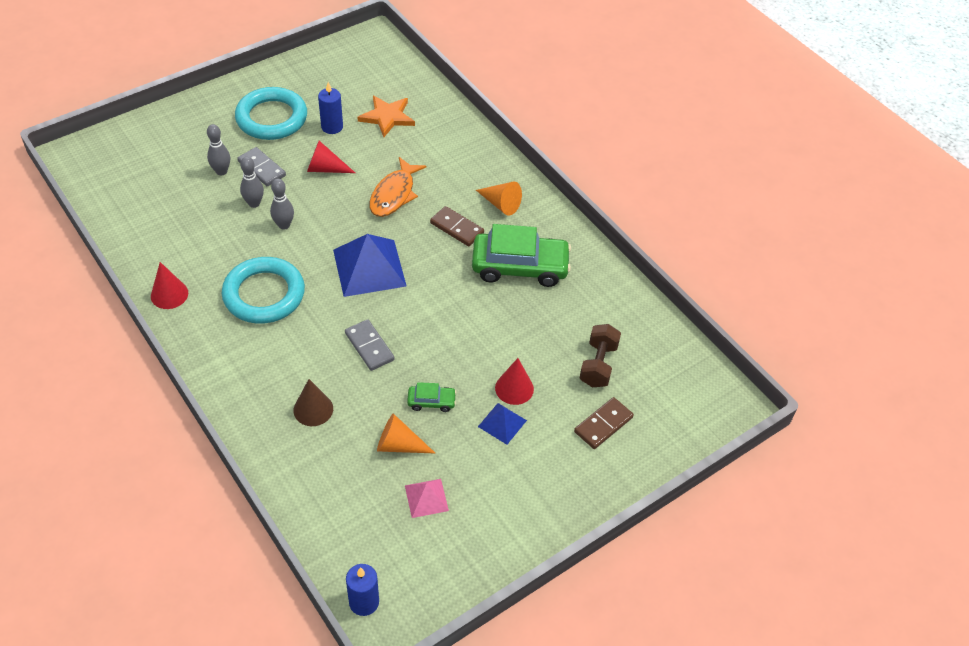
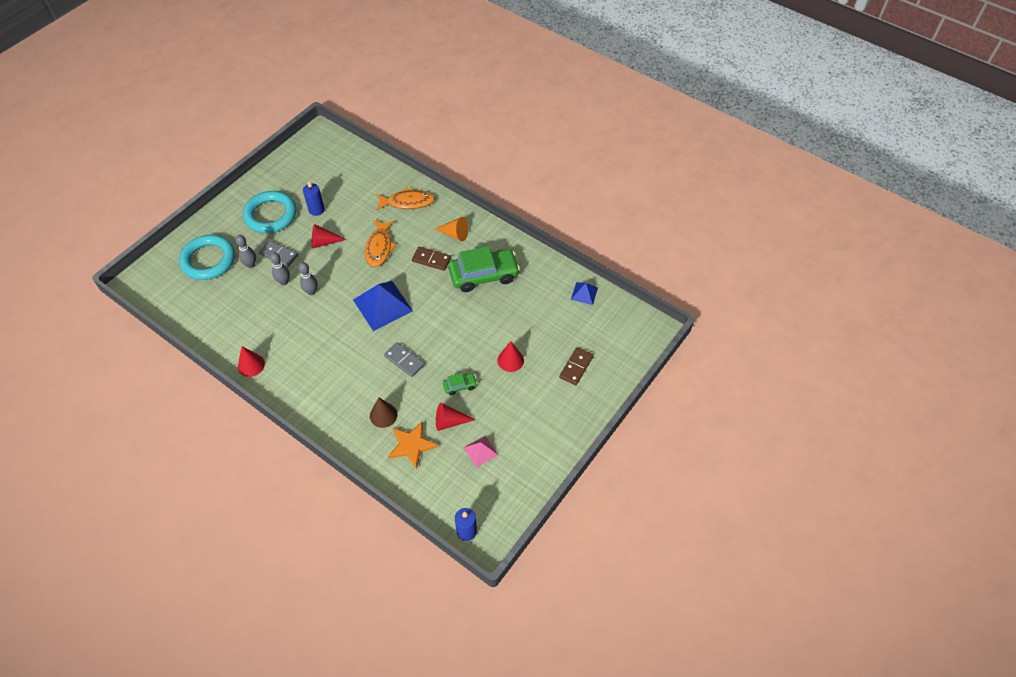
camera: 15 degrees left, 5 degrees up
turquoise ring [222,257,305,324] -> turquoise ring moved to [179,235,235,280]
orange star [358,96,415,137] -> orange star moved to [388,421,438,469]
orange cone [377,413,436,454] -> red cone [436,403,476,431]
blue pyramid [478,403,527,445] -> blue pyramid moved to [571,282,598,305]
brown dumbbell [580,324,621,387] -> none
none -> orange fish [376,187,435,211]

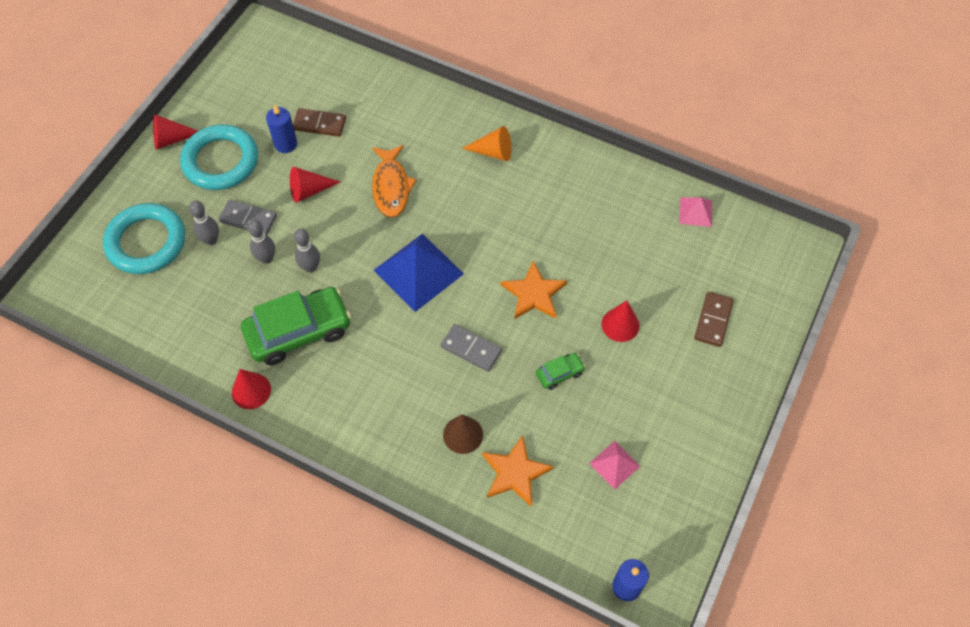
camera: 10 degrees left, 5 degrees up
orange fish [376,187,435,211] -> none
brown domino [412,247,451,271] -> brown domino moved to [293,108,346,137]
red cone [436,403,476,431] -> red cone moved to [153,115,198,150]
green car [448,246,520,292] -> green car moved to [241,287,351,365]
blue pyramid [571,282,598,305] -> pink pyramid [679,197,712,227]
none -> orange star [501,261,567,319]

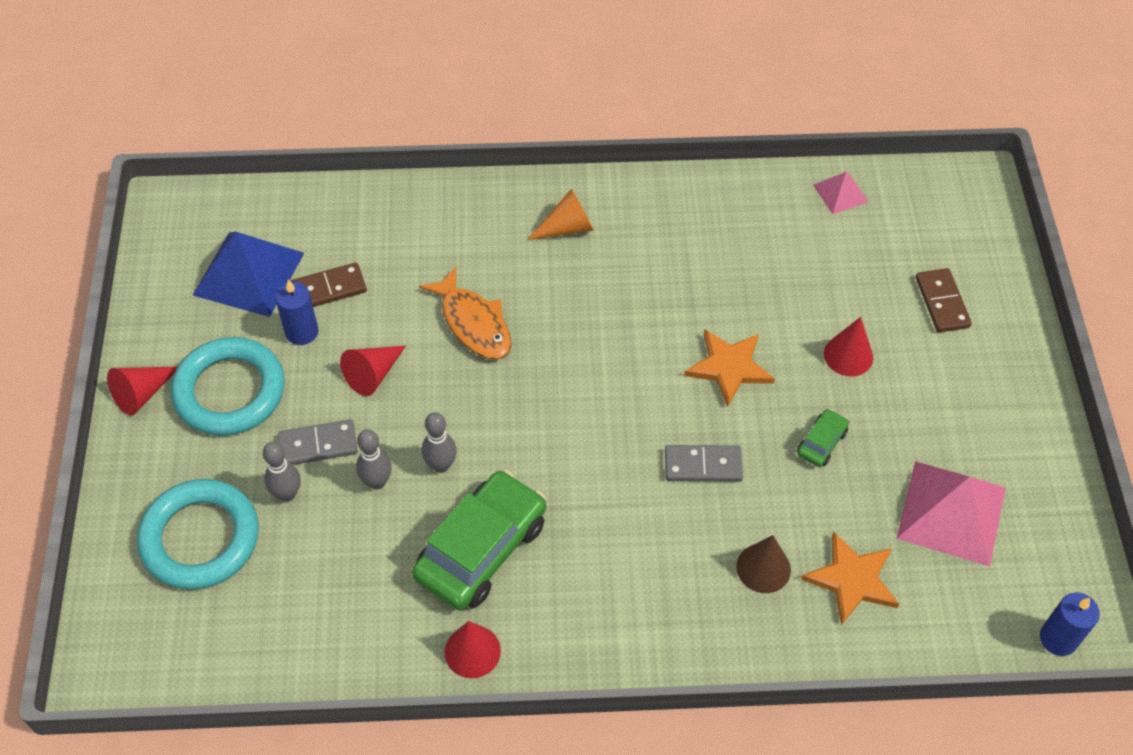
camera: 30 degrees left, 5 degrees down
blue pyramid [374,234,464,312] -> blue pyramid moved to [193,232,304,317]
pink pyramid [589,441,640,489] -> pink pyramid [896,461,1006,566], size x1.96

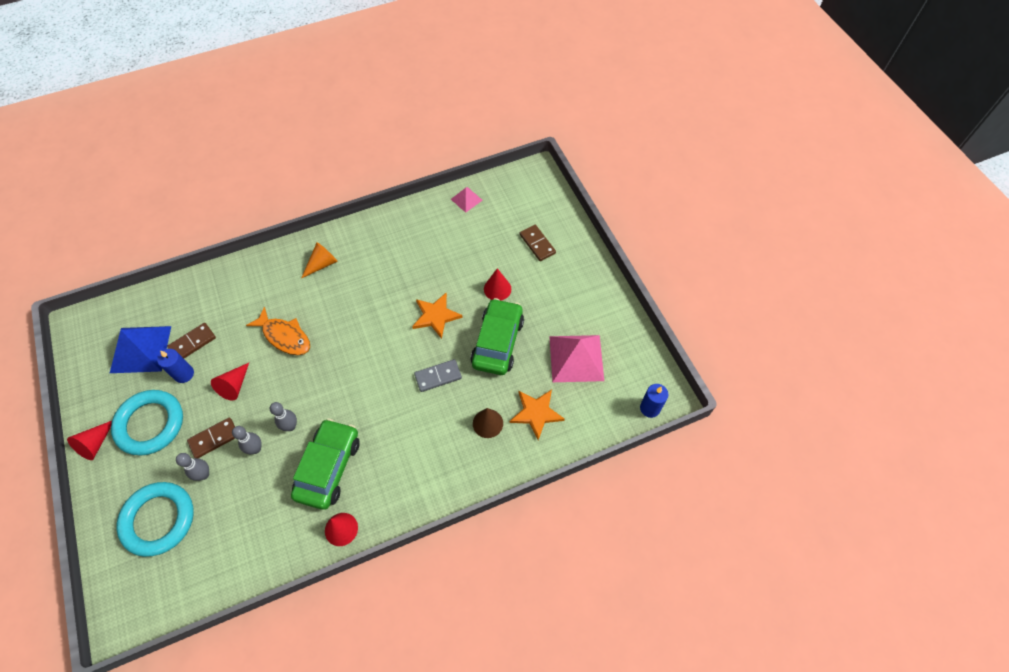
camera: 20 degrees left, 5 degrees up
grey domino [278,419,358,465] -> brown domino [187,418,235,458]
green car [797,409,849,467] -> green car [471,298,524,375], size x2.22

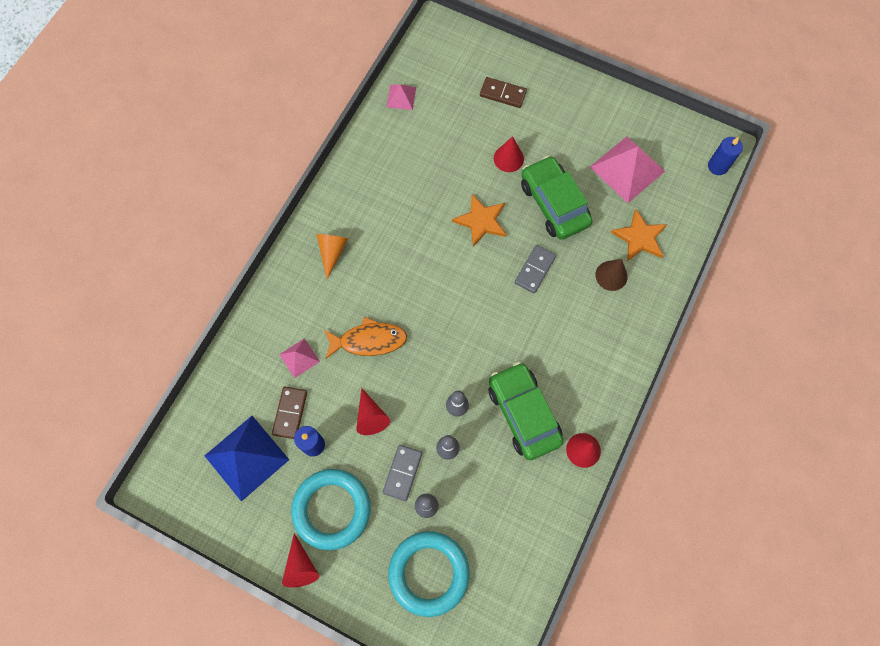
camera: 40 degrees left, 10 degrees up
brown domino [187,418,235,458] -> grey domino [383,445,422,501]
none -> pink pyramid [279,338,320,378]

